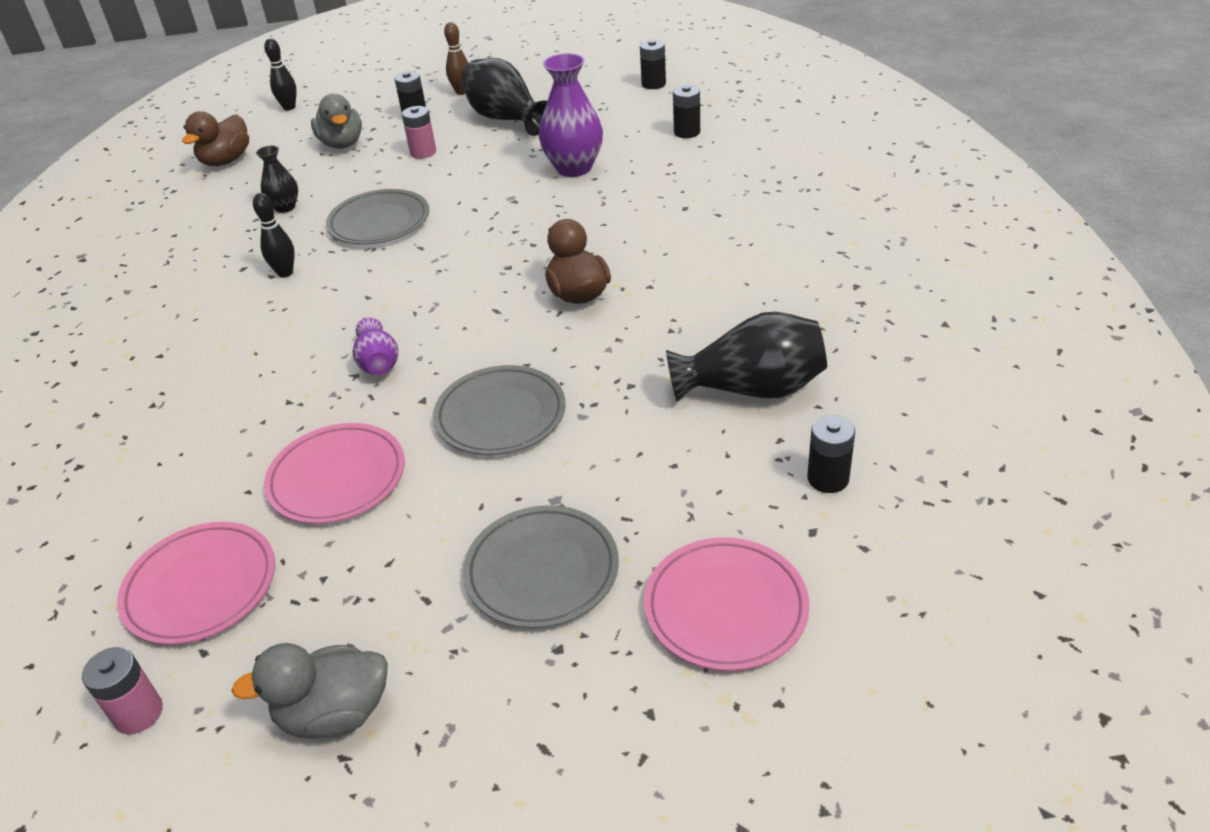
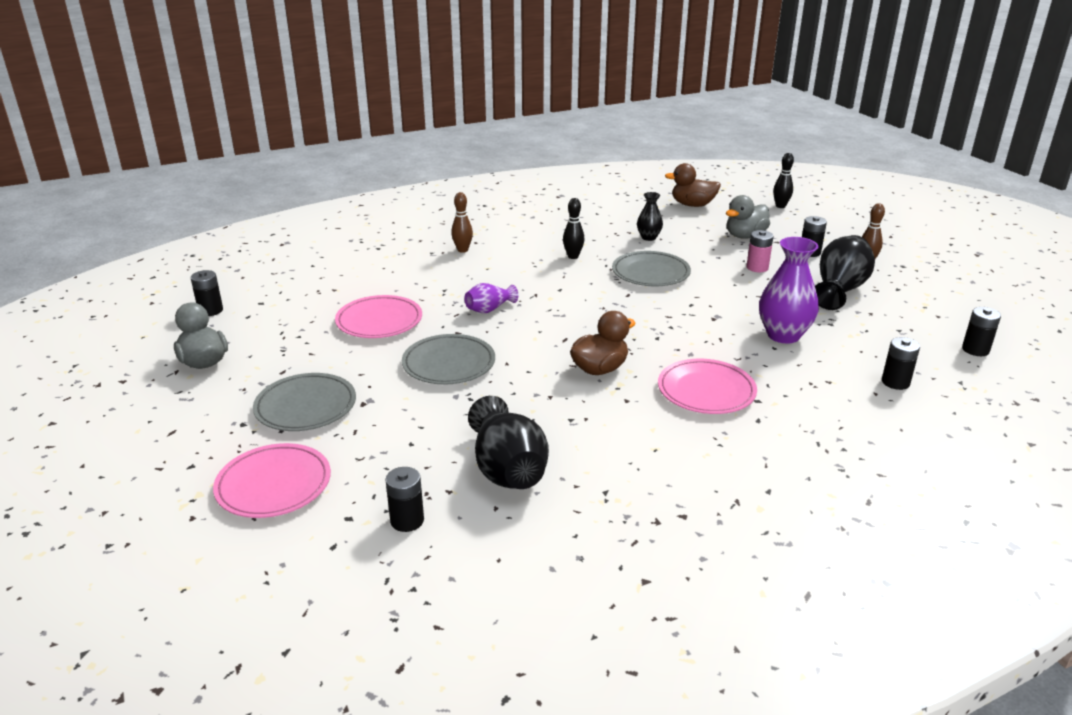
camera: 70 degrees right, 10 degrees down
pink battery [82,647,163,734] -> black battery [191,270,223,316]
pink plate [117,522,275,645] -> pink plate moved to [658,359,757,414]
none -> brown bowling pin [451,192,473,253]

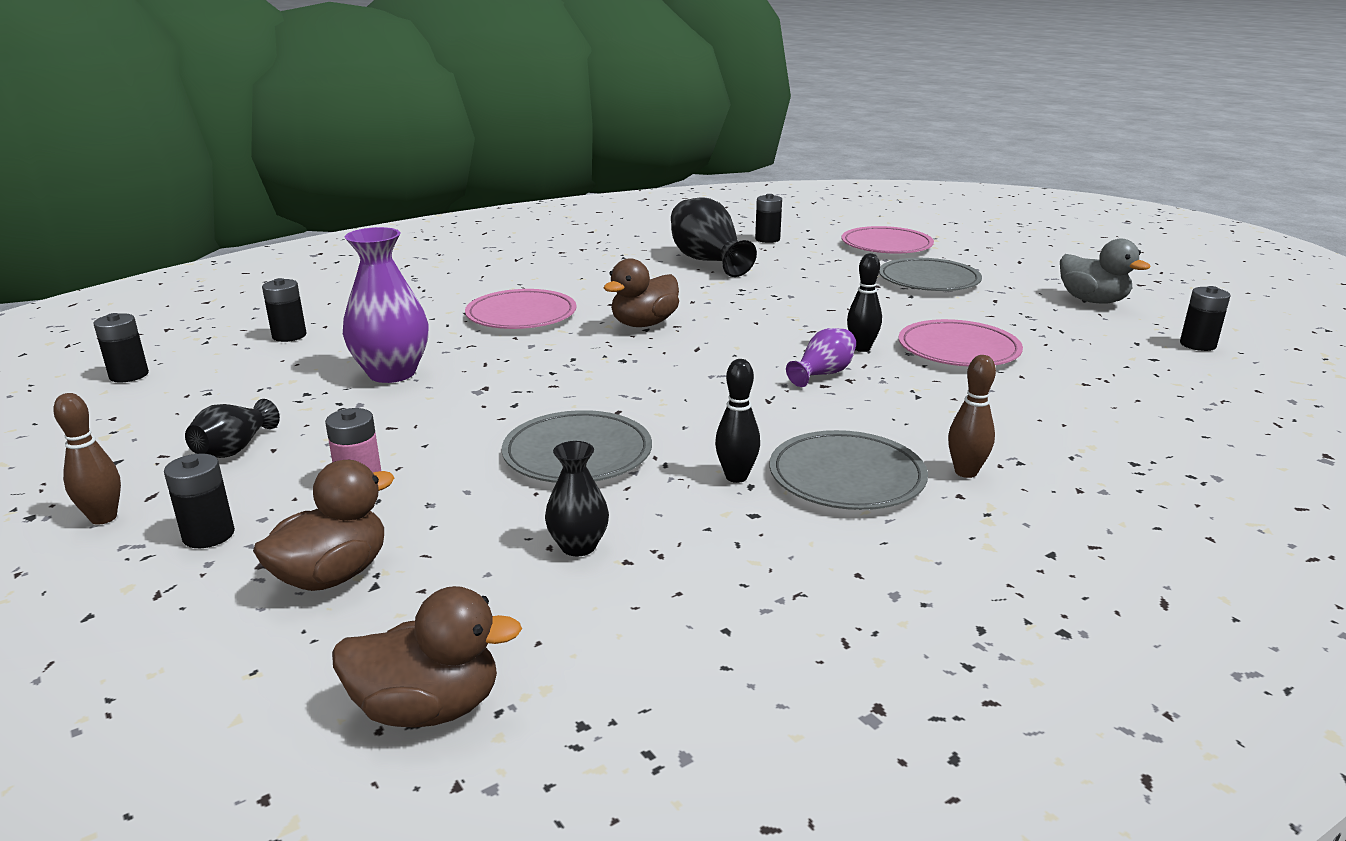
camera: 170 degrees right, 5 degrees down
grey plate [402,334,495,384] -> grey plate moved to [770,430,928,510]
grey duck [726,195,770,239] -> brown duck [253,460,395,591]
black bowling pin [773,153,794,208] -> black bowling pin moved to [847,253,882,352]
black vase [815,235,875,310] -> black vase [185,399,280,458], size x0.56

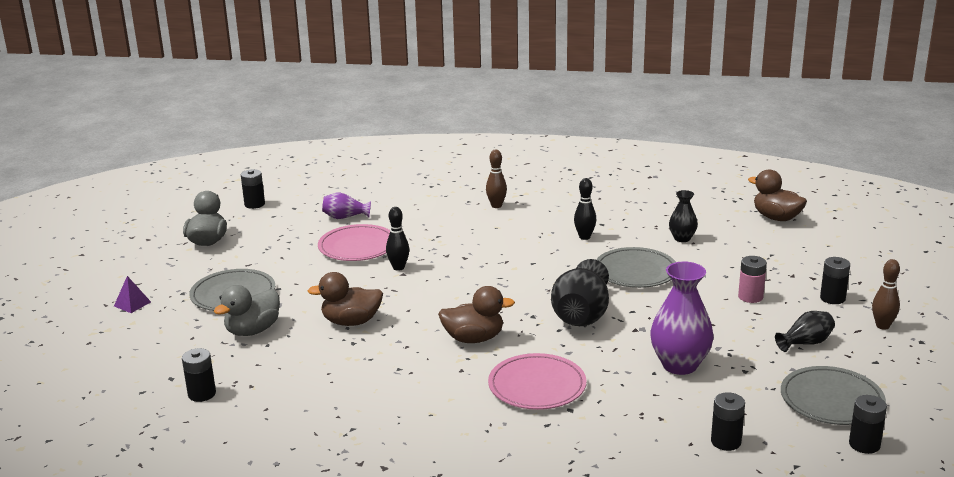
camera: 135 degrees left, 0 degrees up
brown duck [253,460,395,591] -> brown duck moved to [308,272,383,326]
black vase [671,197,757,277] -> black vase moved to [551,259,609,326]
grey plate [770,430,928,510] -> grey plate moved to [781,366,886,425]
purple vase [786,328,856,387] -> purple vase moved to [322,193,371,219]
pink plate [841,226,934,254] -> none
none -> purple pyramid [114,276,151,313]
none -> grey duck [214,285,280,336]

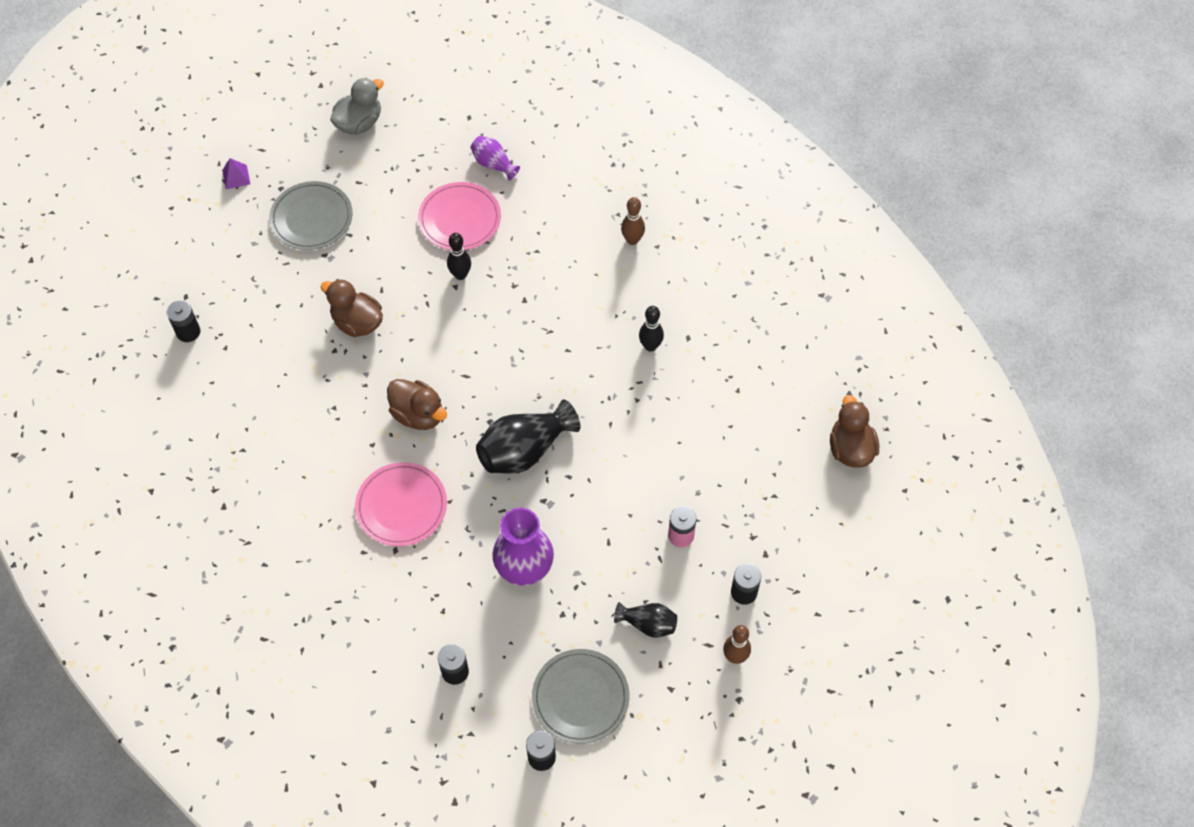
camera: 40 degrees right, 35 degrees up
grey duck [214,285,280,336] -> none
black battery [241,169,265,209] -> none
grey plate [596,247,676,288] -> none
black vase [669,190,698,242] -> none

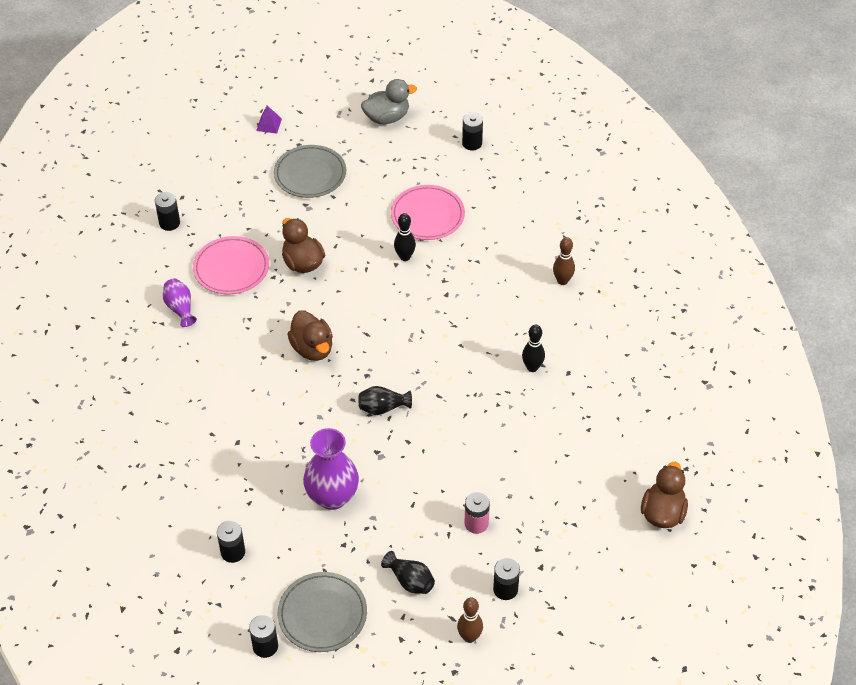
camera: 25 degrees right, 10 degrees down
pink plate [355,462,447,546] -> pink plate moved to [193,236,269,294]
purple vase [471,136,520,181] -> purple vase moved to [163,278,197,327]
black vase [476,399,580,474] -> black vase [358,386,412,415], size x0.56
none -> black battery [462,113,483,150]

